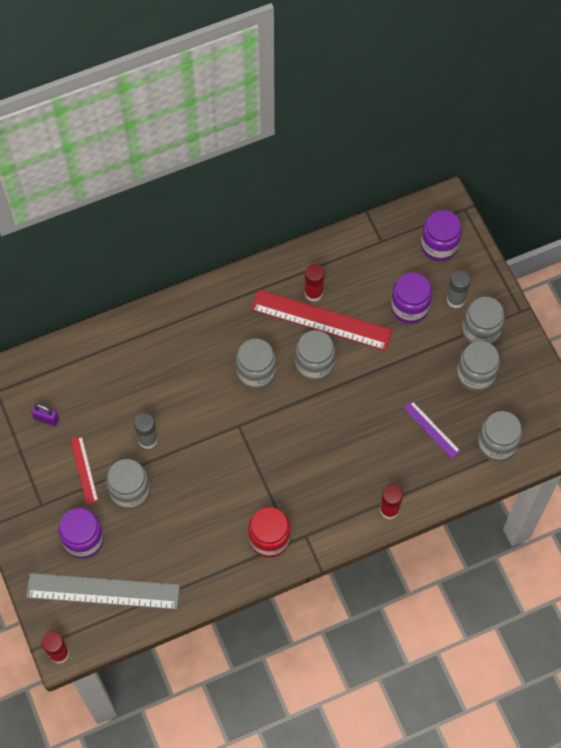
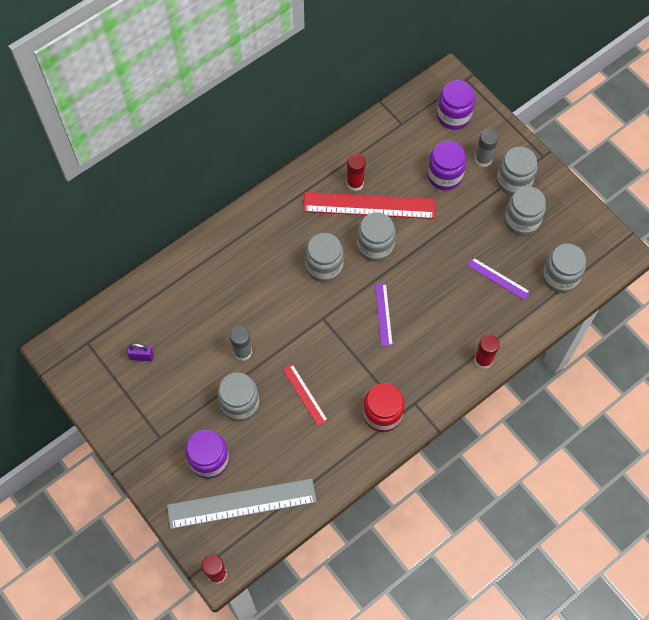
camera: 15 degrees left, 0 degrees up
red ruler [70,436,98,504] -> red ruler moved to [283,364,328,426]
none -> purple ruler [375,283,393,347]

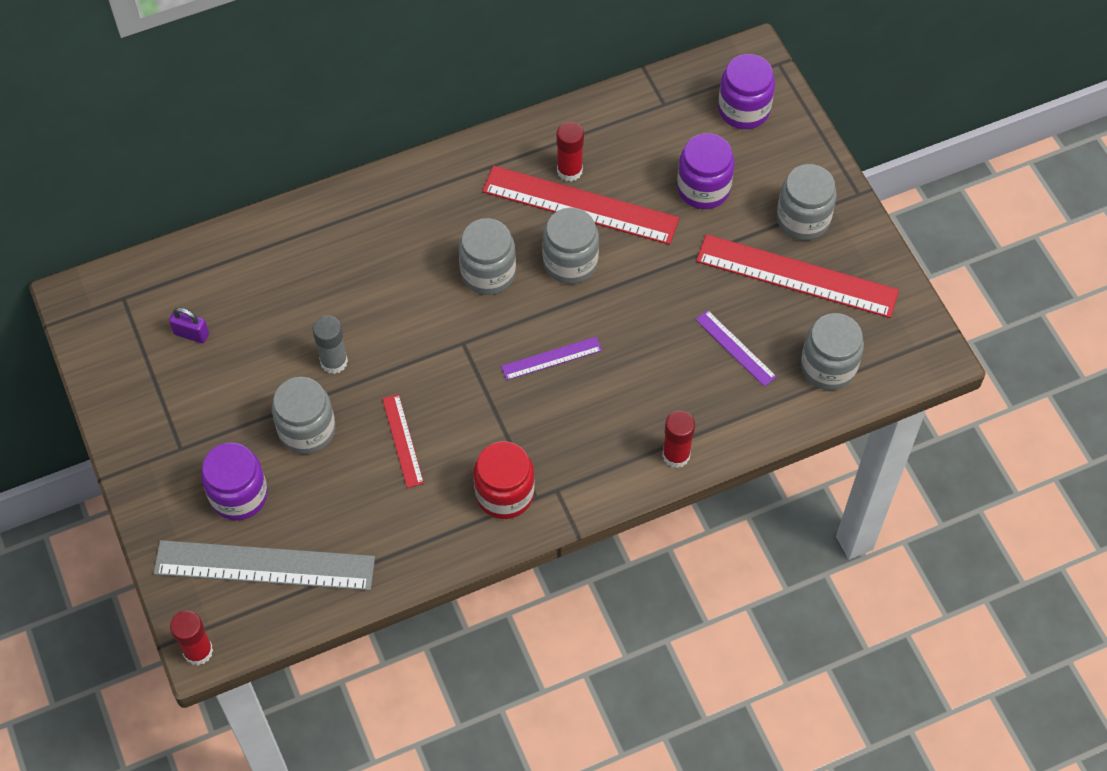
camera: 15 degrees right, 5 degrees down
purple ruler [375,283,393,347] -> purple ruler turned 60 degrees clockwise [501,337,602,380]
grey glue stick [475,129,498,167] -> none
grey jar [504,186,546,236] -> red ruler [696,234,899,318]

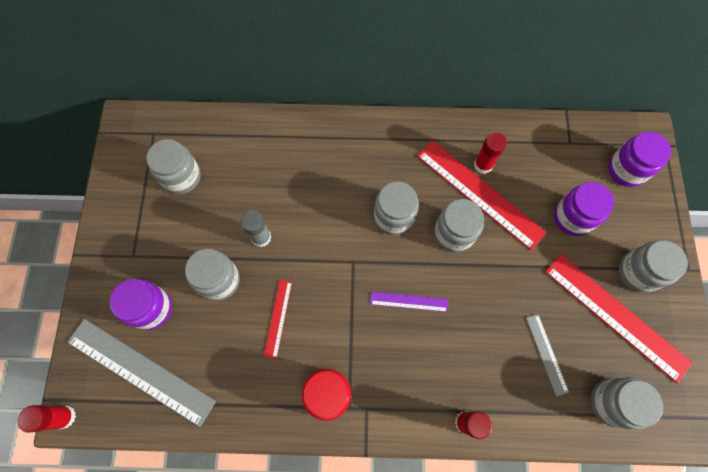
camera: 25 degrees right, 10 degrees up
purple padlock [169,307,209,343] -> grey jar [146,139,201,194]
purple ruler [695,310,777,387] -> grey ruler [526,314,569,397]

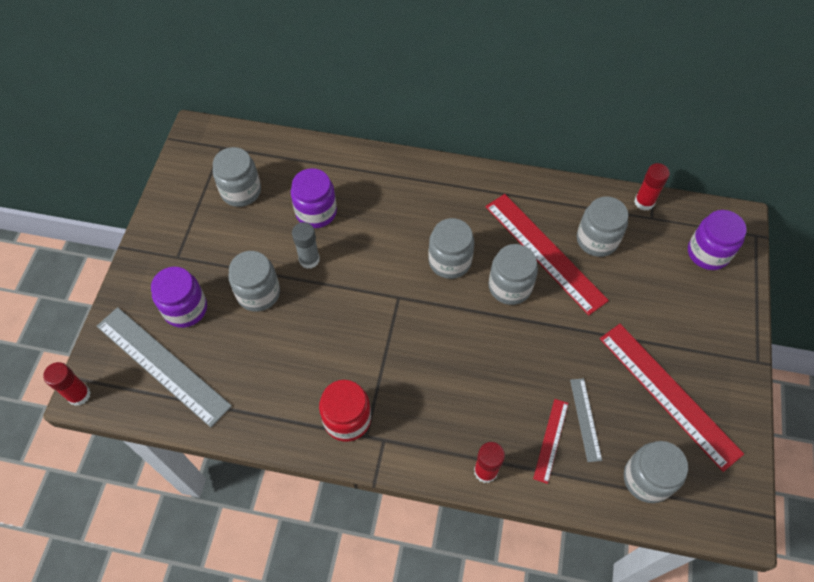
camera: 10 degrees right, 10 degrees down
red ruler [263,280,292,359] -> red ruler moved to [533,399,569,484]
purple ruler [370,292,448,312] -> none
red glue stick [474,133,507,174] -> red glue stick moved to [634,163,670,211]
purple jar [554,182,614,236] -> purple jar moved to [291,168,337,228]
grey jar [619,240,688,293] -> grey jar moved to [577,196,628,257]

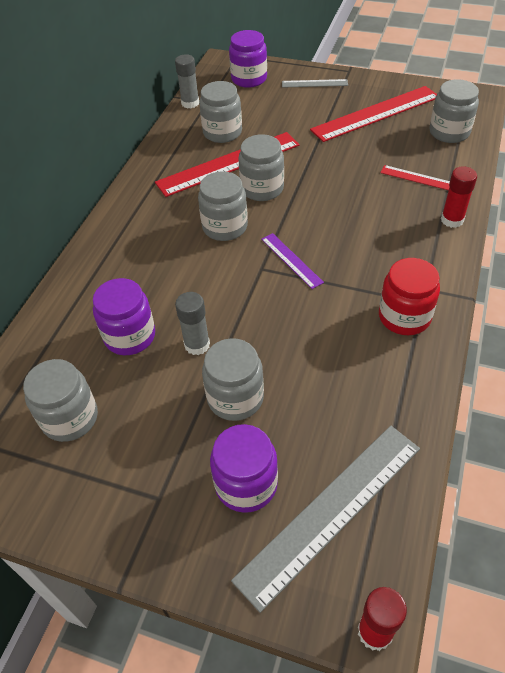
camera: 80 degrees left, 10 degrees down
grey ruler [570,378,602,462] -> grey ruler moved to [282,79,348,88]
red glue stick [634,163,670,211] -> grey glue stick [175,54,199,108]
none -> purple ruler [261,233,324,289]

